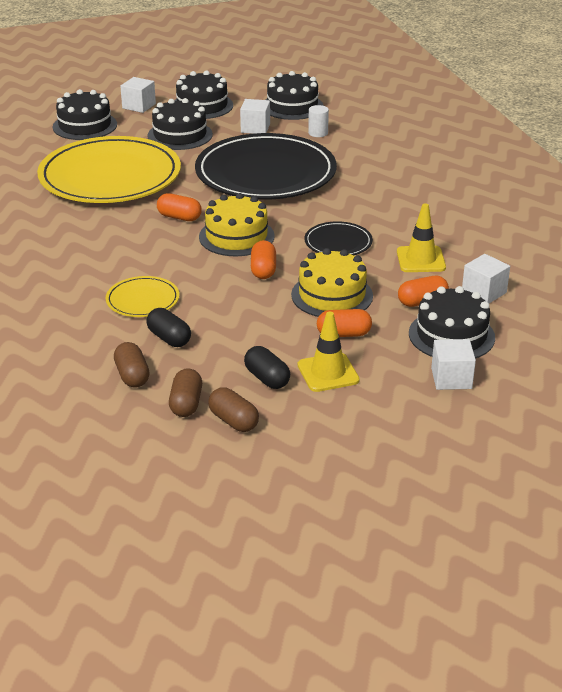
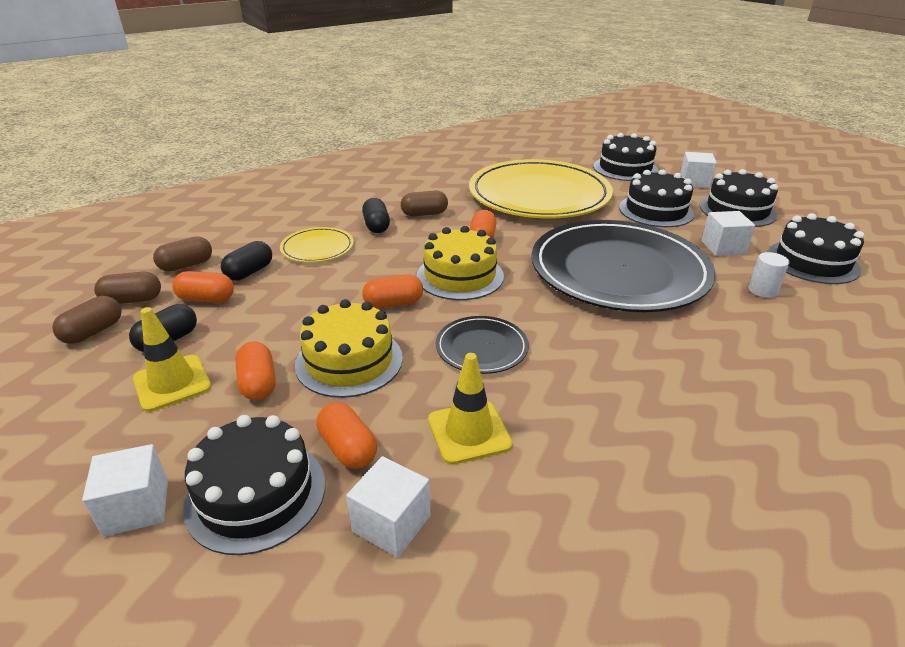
camera: 75 degrees right, 0 degrees up
none -> orange capsule [172,271,234,303]
none -> black capsule [362,198,390,233]
none -> brown capsule [401,190,448,216]

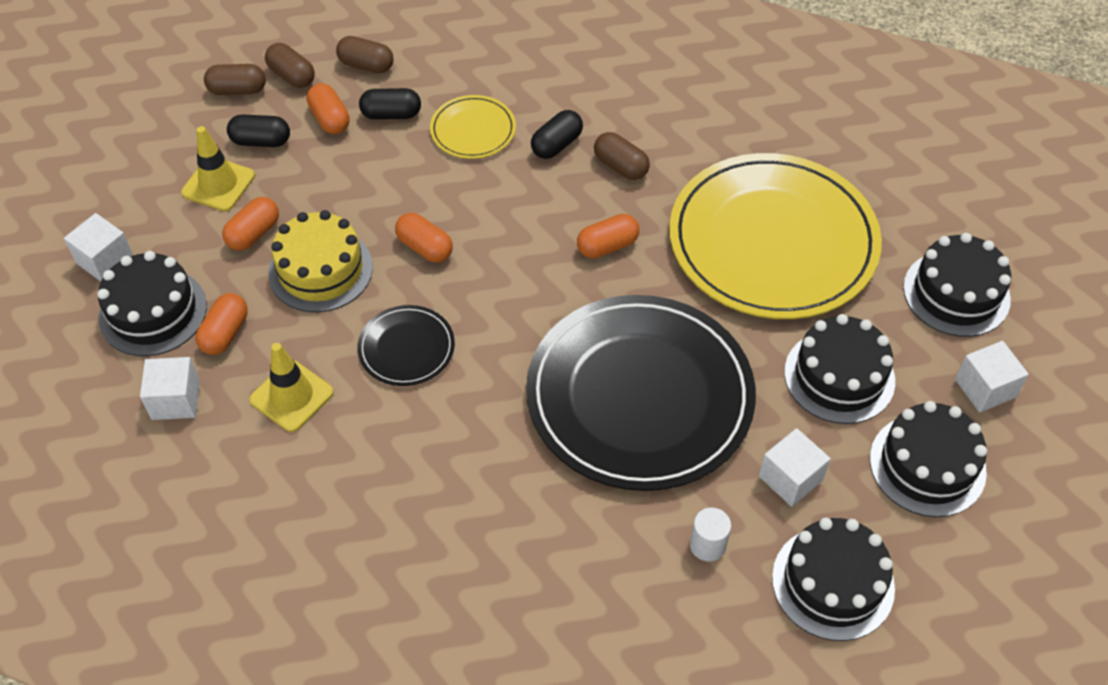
camera: 55 degrees right, 20 degrees up
yellow cake [417,226,504,300] -> none

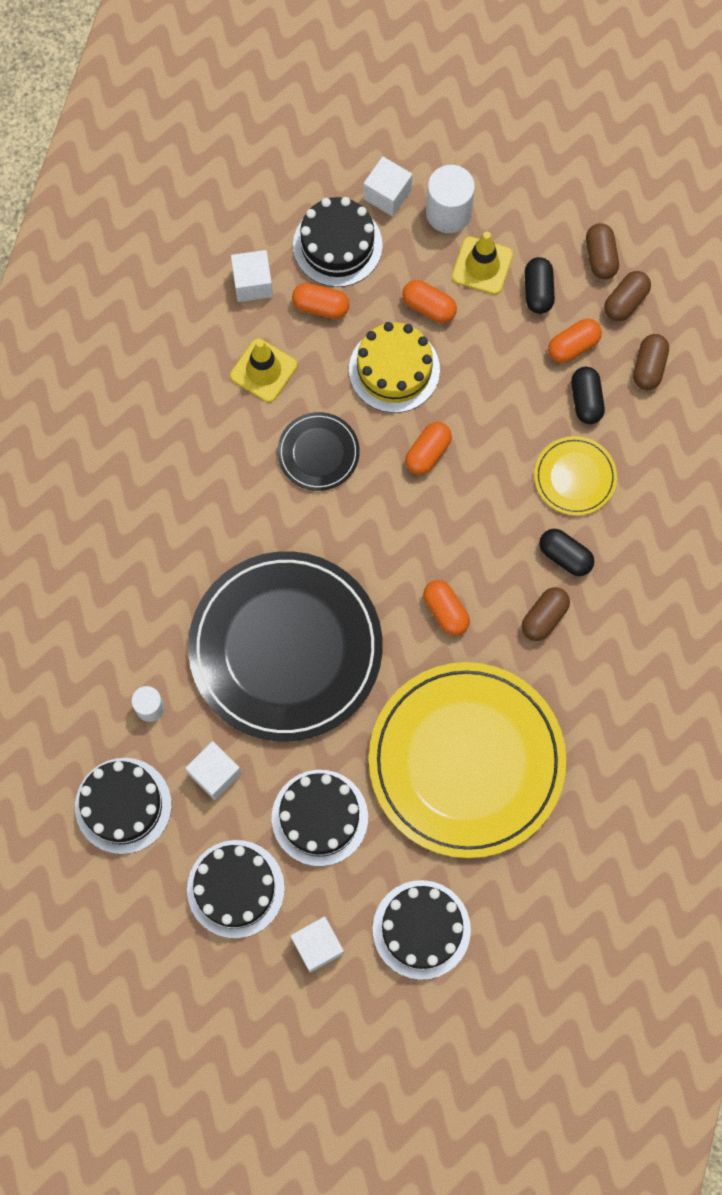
camera: 85 degrees right, 20 degrees up
none -> white cylinder [426,165,475,233]

